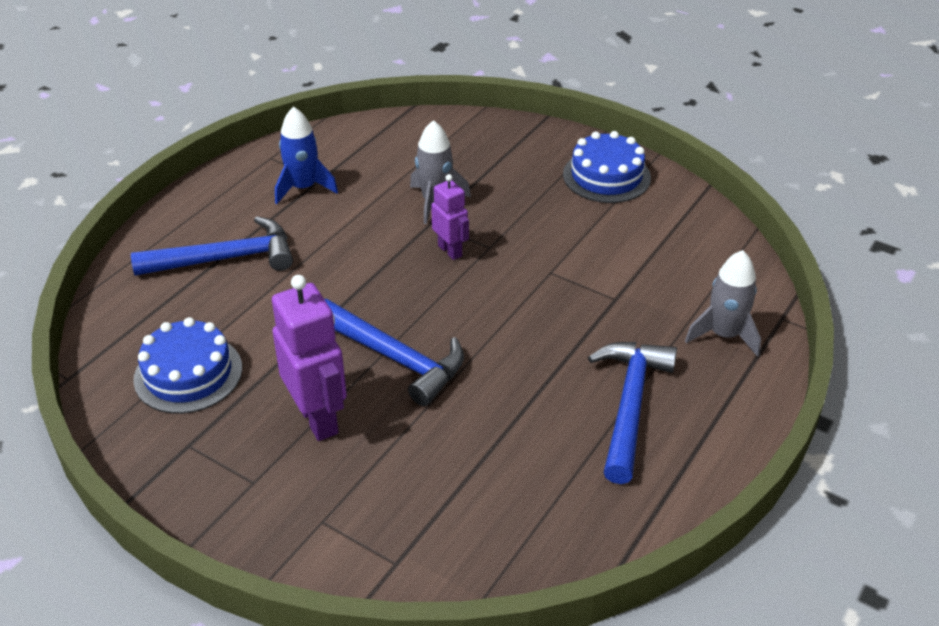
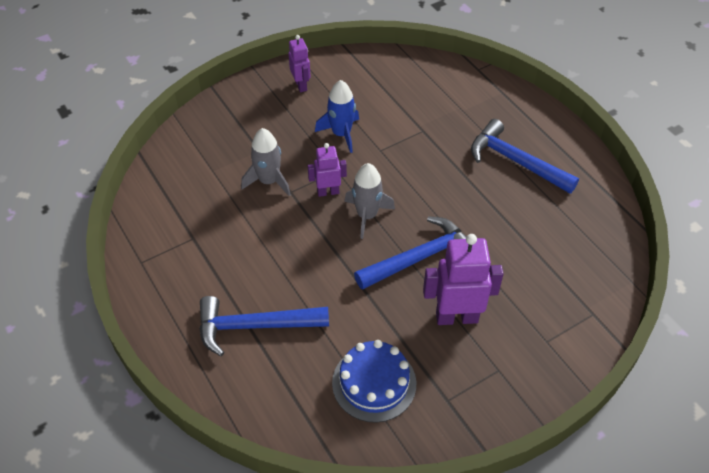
camera: 65 degrees left, 10 degrees up
blue hammer [131,216,293,276] -> blue hammer turned 105 degrees counterclockwise [199,296,329,356]
blue rocket [275,107,338,204] -> blue rocket moved to [315,80,359,153]
blue cake [563,131,651,203] -> purple robot [289,35,311,92]
grey rocket [685,250,761,357] -> grey rocket moved to [344,163,395,239]

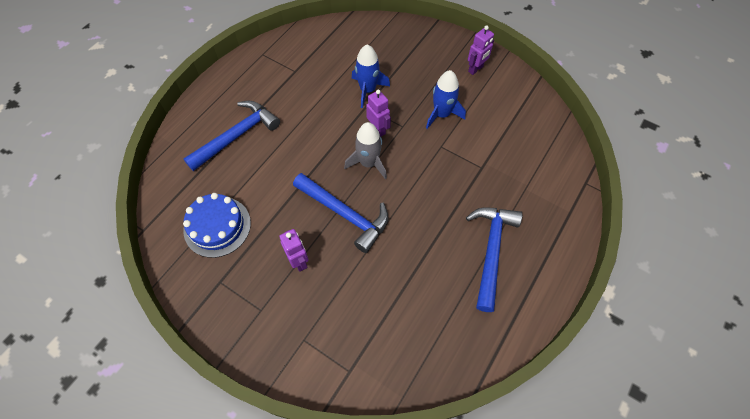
camera: 65 degrees right, 10 degrees up
blue hammer [199,296,329,356] -> blue hammer turned 75 degrees clockwise [183,101,280,171]
grey rocket [241,128,291,196] -> blue rocket [352,44,390,108]
purple robot [423,234,504,325] -> purple robot [279,229,309,272], size x0.58

